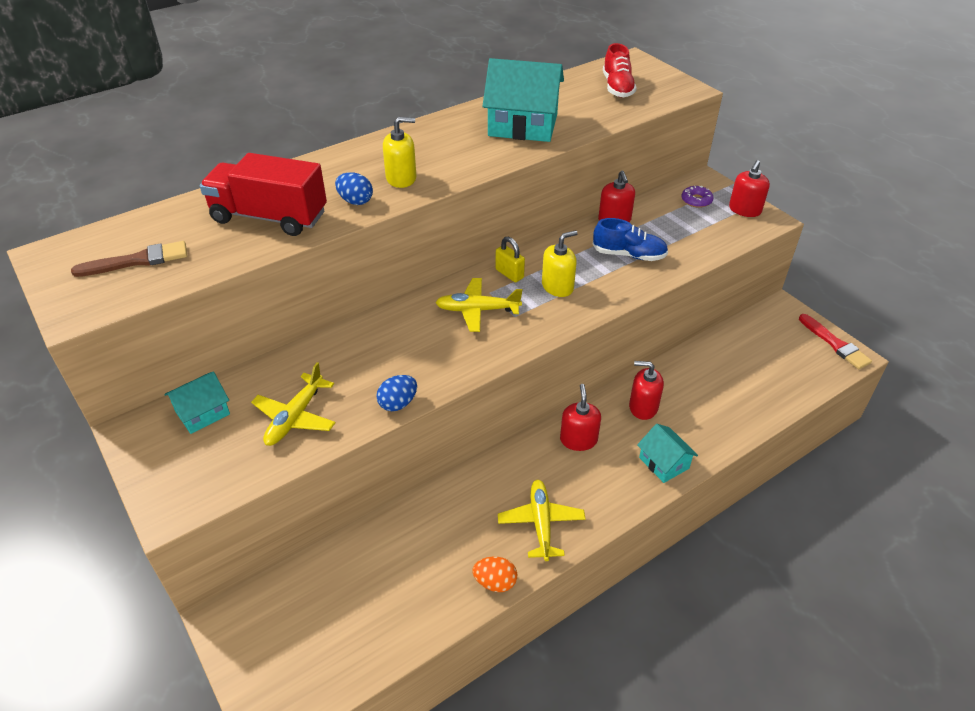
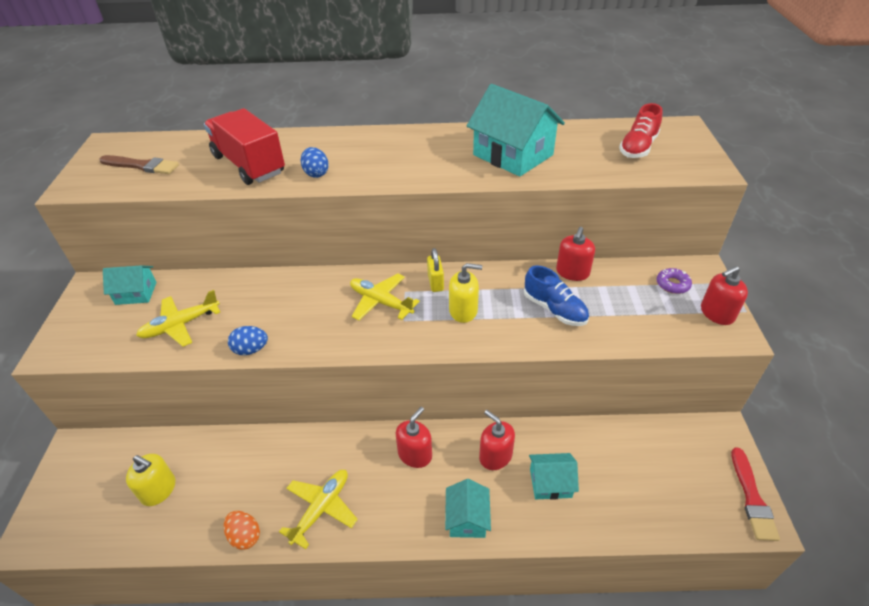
camera: 35 degrees right, 0 degrees up
yellow soap dispenser [383,117,416,188] -> yellow soap dispenser moved to [126,454,175,506]
none -> turquoise house [529,453,579,500]

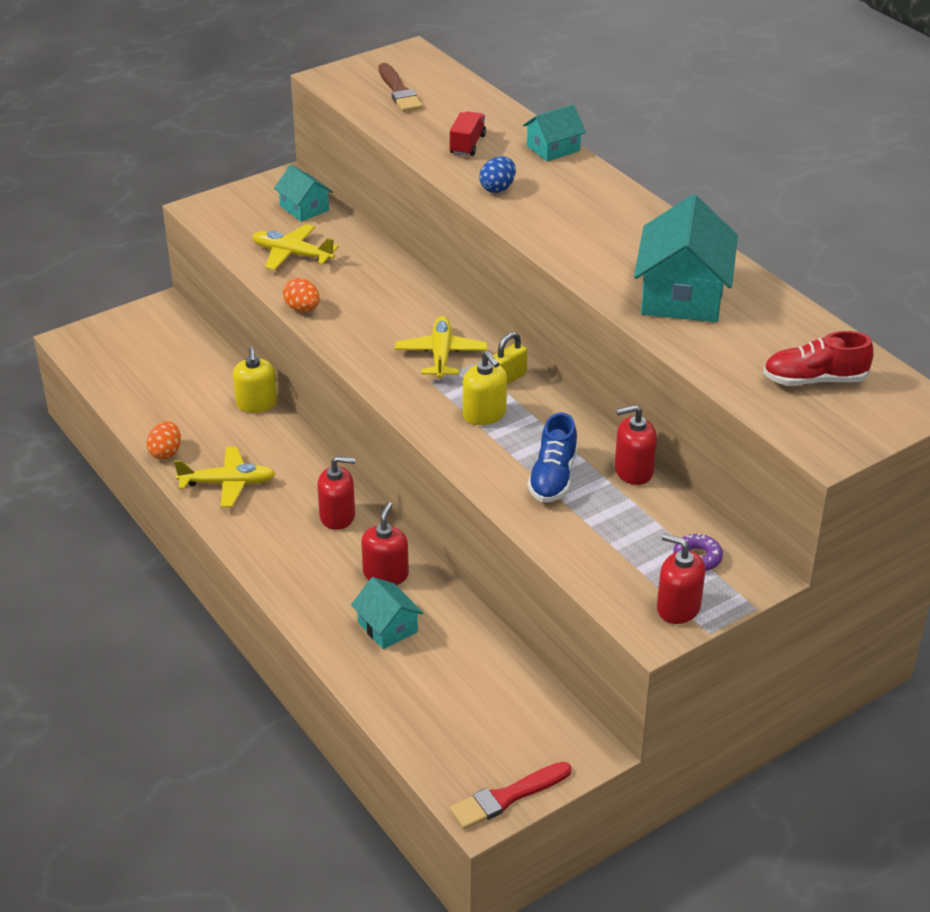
camera: 55 degrees right, 5 degrees down
yellow soap dispenser [126,454,175,506] -> yellow soap dispenser moved to [233,347,277,413]
red truck [204,108,285,185] -> red truck [450,111,486,156], size x0.50
blue egg [228,326,268,355] -> orange egg [283,278,320,312]
turquoise house [445,479,491,538] -> turquoise house moved to [523,104,586,162]

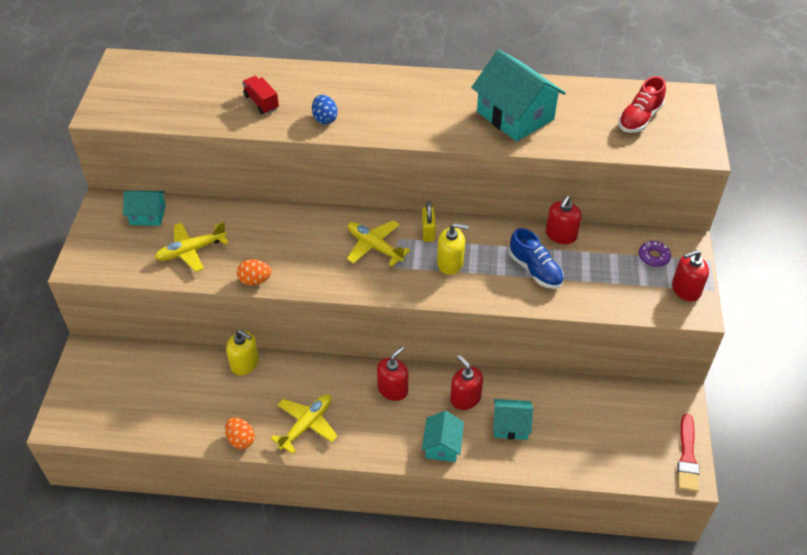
camera: 50 degrees left, 10 degrees up
brown brush [379,63,423,112] -> none
turquoise house [523,104,586,162] -> turquoise house moved to [422,411,464,462]

